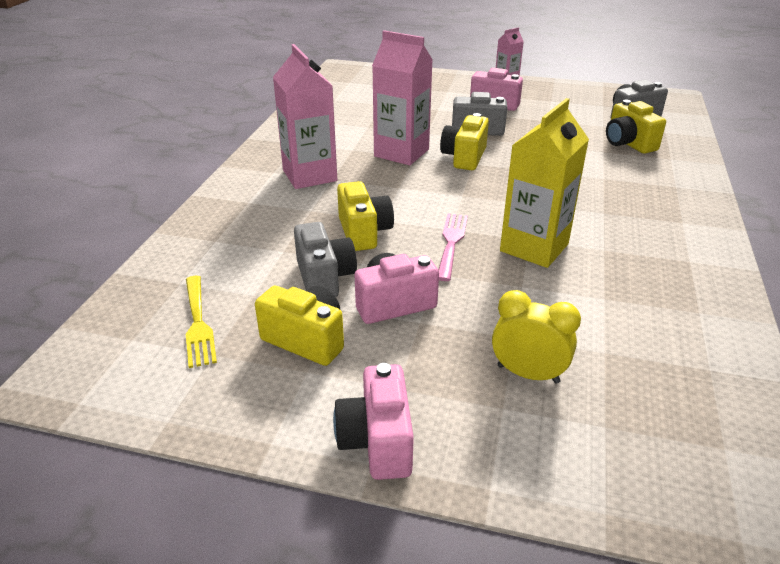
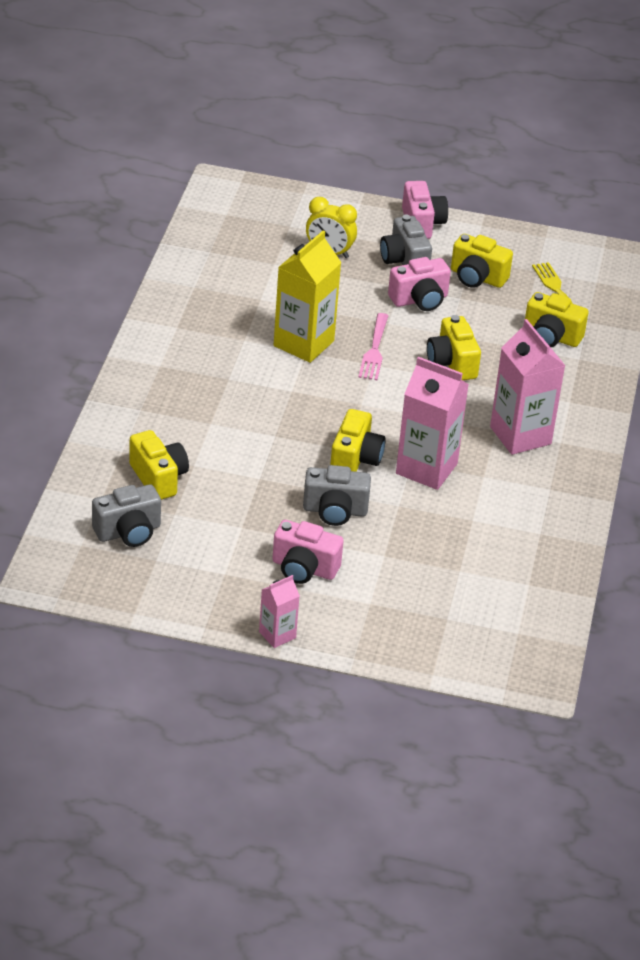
camera: 175 degrees right, 5 degrees up
grey camera [294,222,357,297] -> grey camera moved to [380,215,432,265]
none -> yellow camera [525,292,589,347]

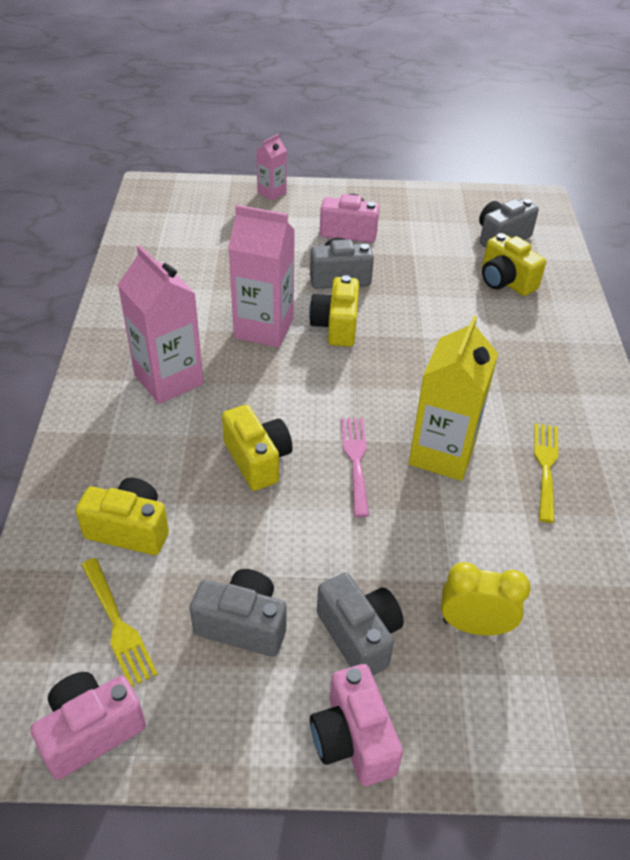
camera: 170 degrees right, 5 degrees up
pink carton [259,575,300,648] -> pink carton moved to [256,134,287,201]
pink camera [388,257,451,311] -> pink camera moved to [31,672,146,780]
yellow camera [451,234,513,288] -> grey camera [190,569,286,657]
none -> yellow fork [534,423,558,523]

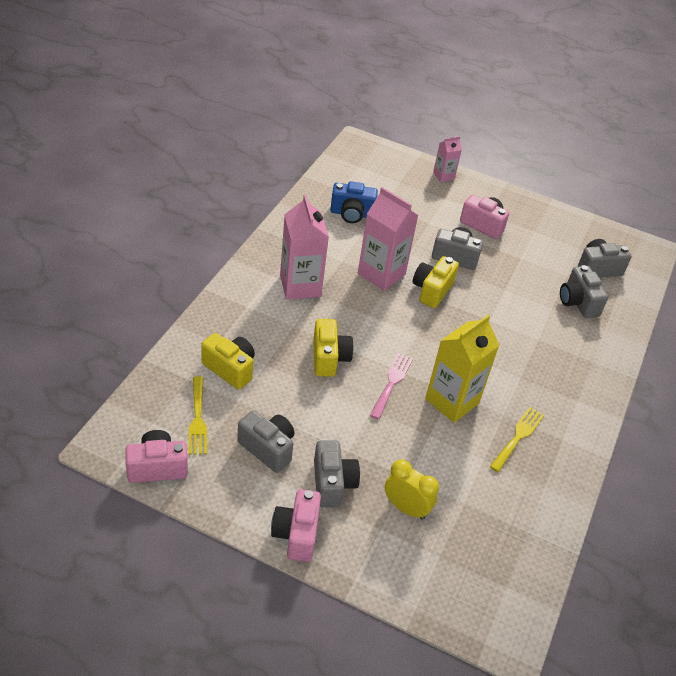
camera: 20 degrees right, 0 degrees up
yellow camera [482,233,546,296] -> grey camera [560,265,608,318]
none -> blue camera [330,181,378,223]

